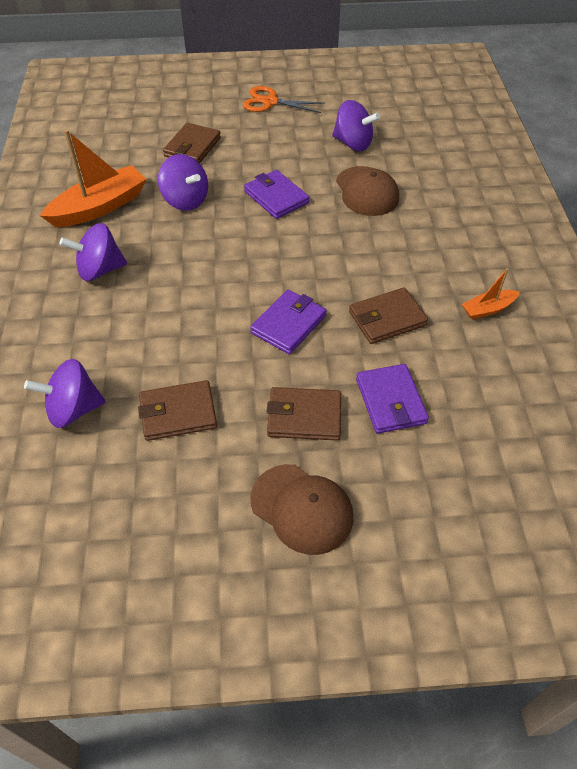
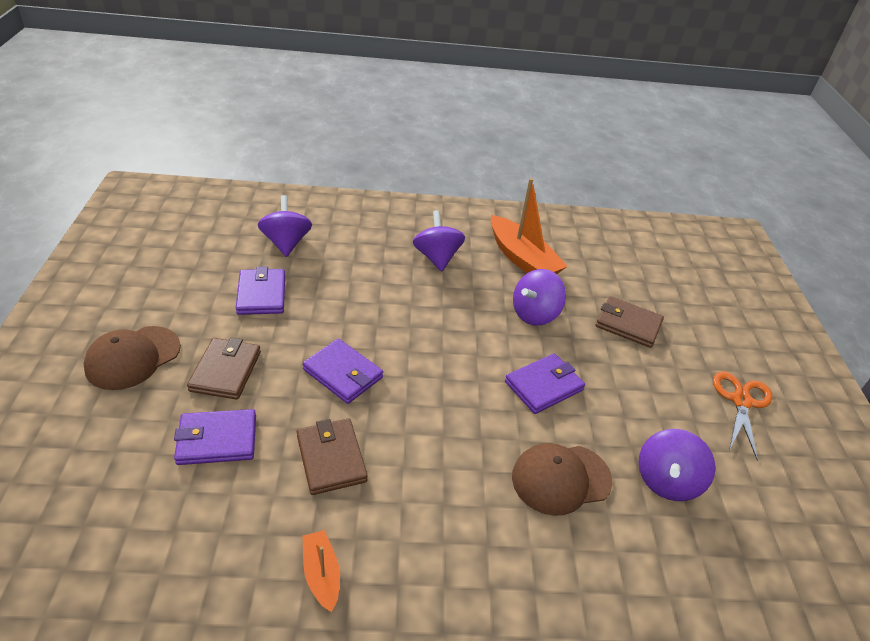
camera: 90 degrees right, 10 degrees down
brown wallet [138,380,217,441] -> purple wallet [236,266,285,315]

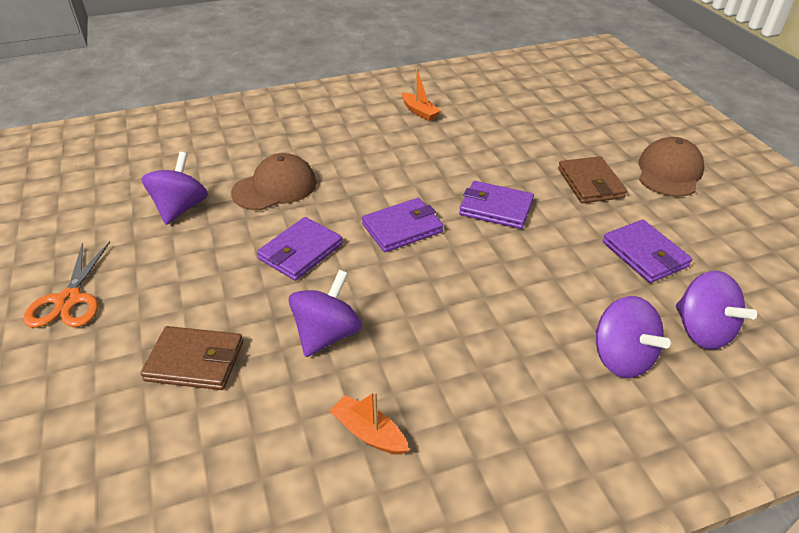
camera: 165 degrees right, 0 degrees up
purple wallet [174,409,256,465] -> purple wallet moved to [362,198,443,252]
brown wallet [297,418,368,495] -> none
purple spinning top [413,210,465,272] -> purple spinning top moved to [596,296,671,378]
orange boat [491,178,568,274] -> orange boat [330,392,409,455], size x0.51

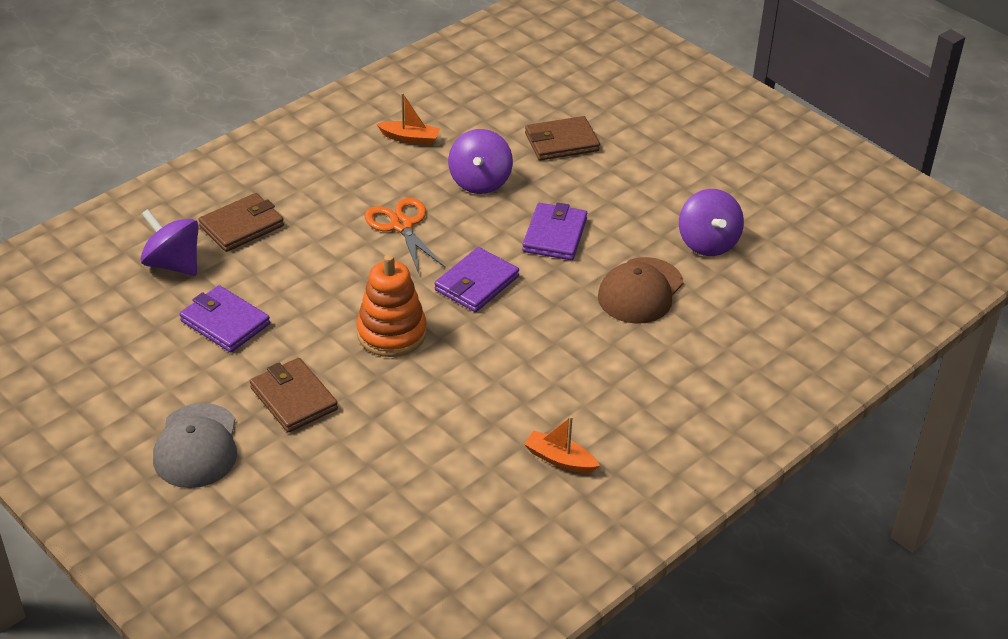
camera: 155 degrees right, 0 degrees up
orange scissors [23,242,110,328] -> orange scissors moved to [365,198,445,274]
purple wallet [459,181,534,229] -> orange stacking toy [356,254,427,357]
purple spinning top [596,296,671,378] -> brown wallet [198,193,284,252]
brown cap [639,137,705,197] -> grey cap [153,403,237,488]

